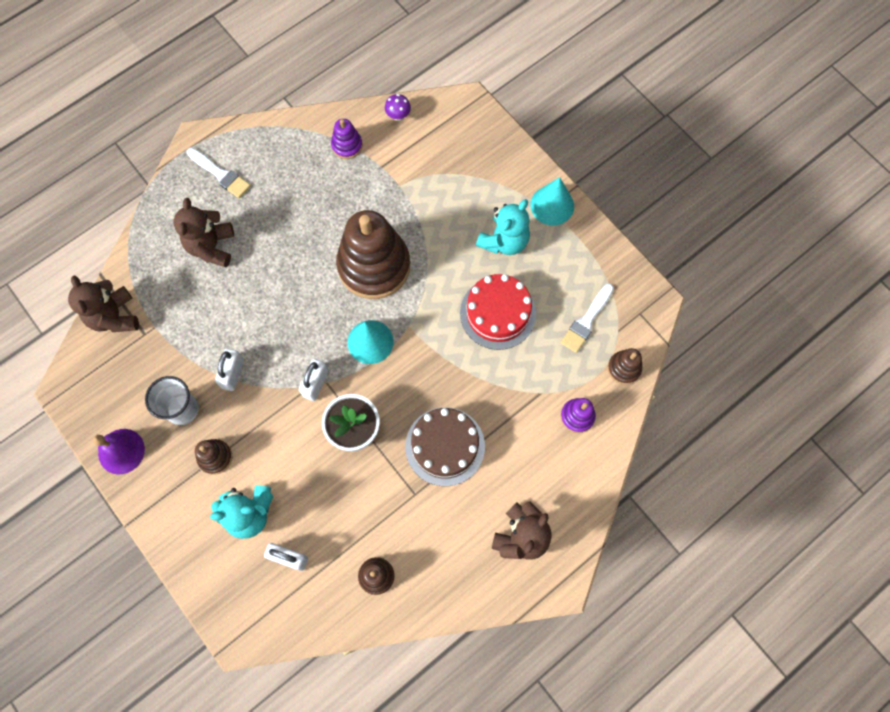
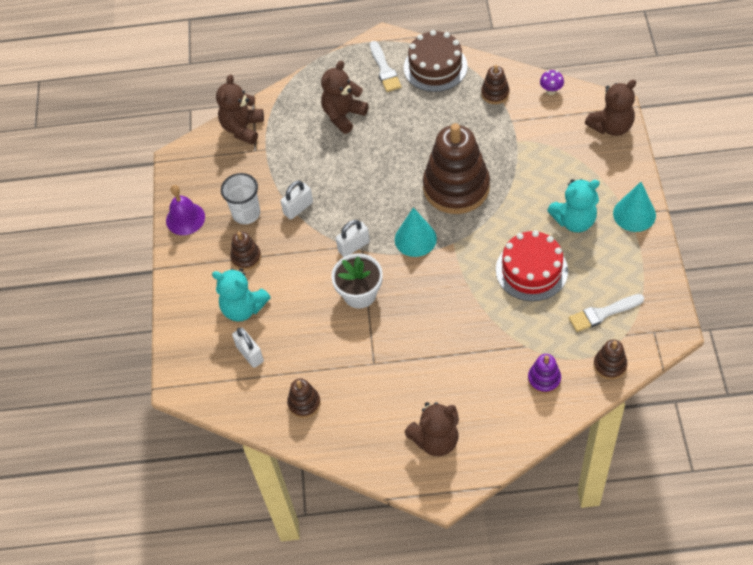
camera: 40 degrees right, 15 degrees down
purple stacking toy [331,119,363,159] -> brown stacking toy [481,65,510,104]
brown cake [405,407,485,486] -> brown cake moved to [404,30,468,92]
none -> brown teddy bear [585,80,636,136]

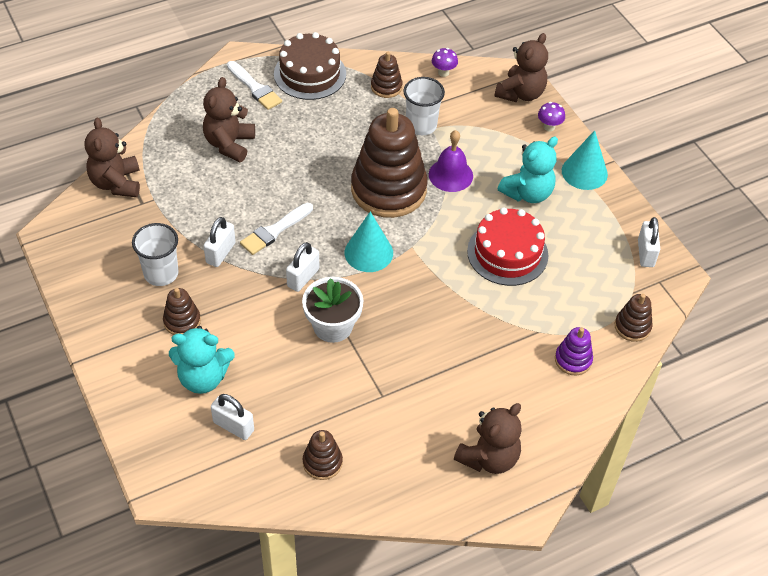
camera: 30 degrees left, 5 degrees down
purple bell [166,185,205,235] -> purple bell moved to [429,130,473,192]
white brush [569,294,644,332] -> white brush moved to [240,203,313,255]
none -> white cup [403,77,445,135]
none -> purple mushroom [538,102,565,131]
none -> white padlock [638,217,660,267]

